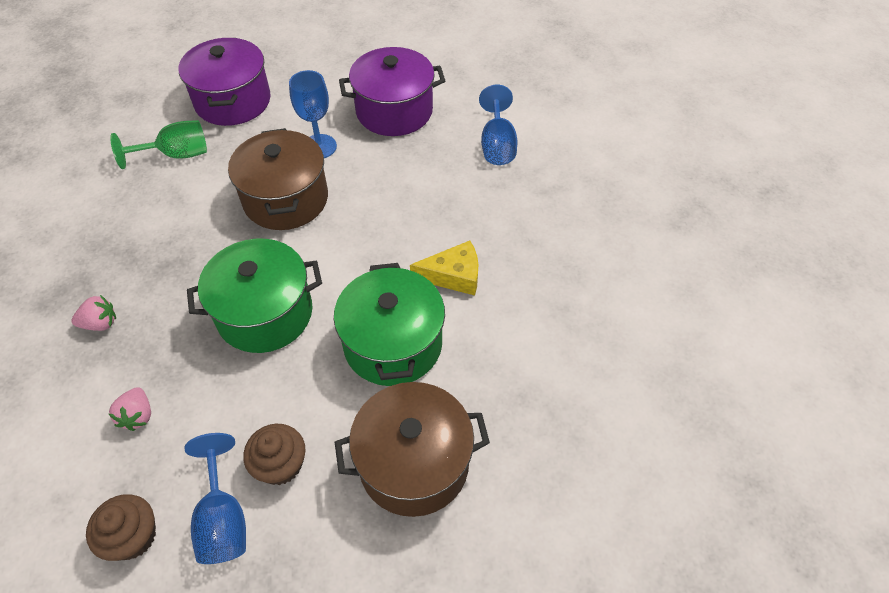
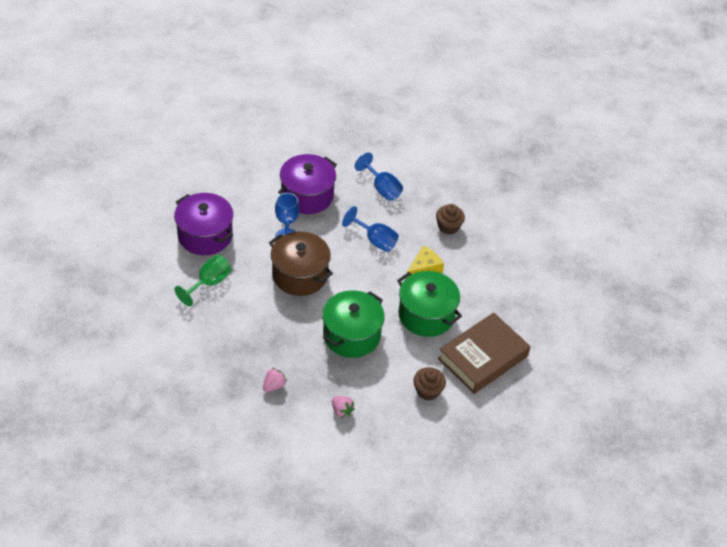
camera: 40 degrees left, 5 degrees down
brown cupcake [86,494,156,561] -> brown cupcake moved to [436,204,465,235]
blue goblet [184,433,246,564] -> blue goblet moved to [342,206,399,252]
brown pot [335,382,490,517] -> brown book [438,313,531,394]

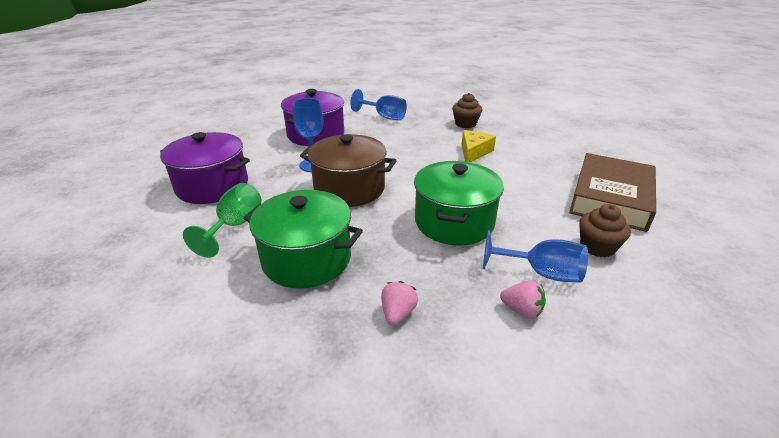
camera: 20 degrees left, 15 degrees down
blue goblet [342,206,399,252] -> blue goblet moved to [483,230,588,283]
green pot [397,271,462,337] -> green pot moved to [244,190,363,289]

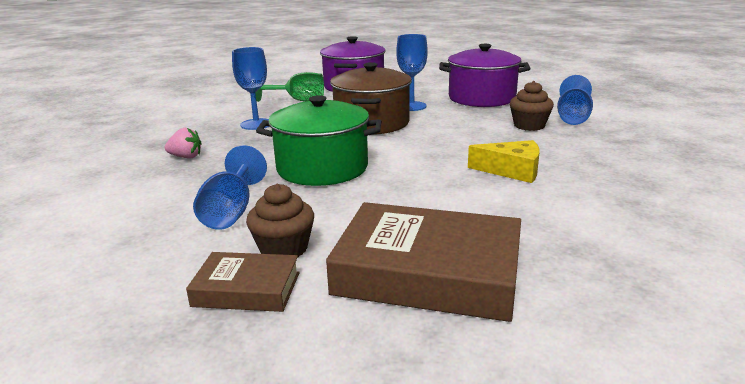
camera: 80 degrees right, 10 degrees down
green pot [244,190,363,289] -> blue goblet [232,47,270,130]
brown cupcake [452,93,482,128] -> brown cupcake moved to [510,81,554,131]
pink strawberry [500,280,546,318] -> none
none -> brown book [186,252,300,312]

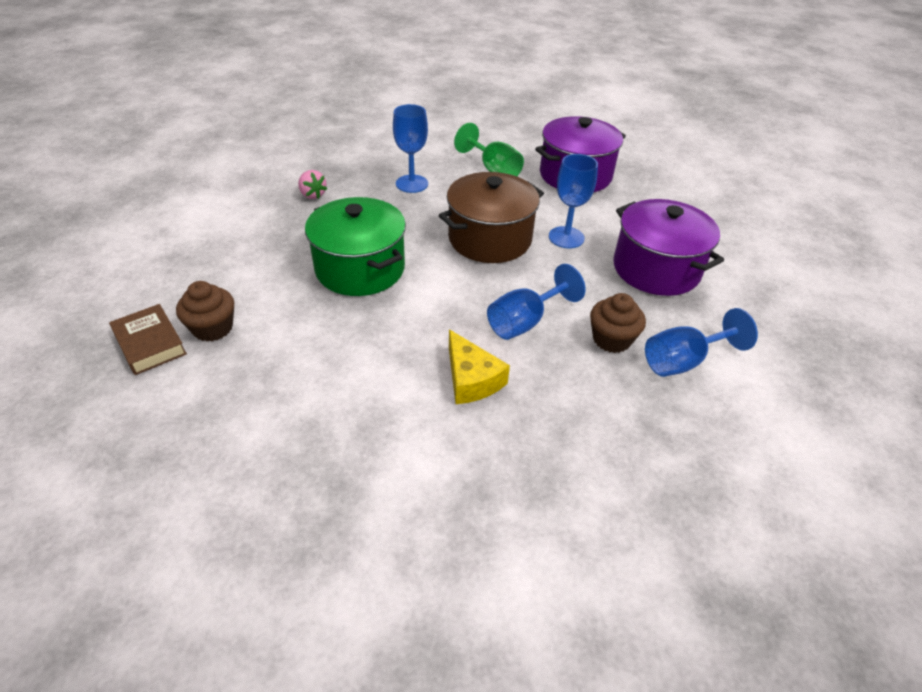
camera: 45 degrees right, 20 degrees up
blue goblet [193,145,267,230] -> blue goblet moved to [487,264,586,340]
brown book [326,202,521,322] -> none

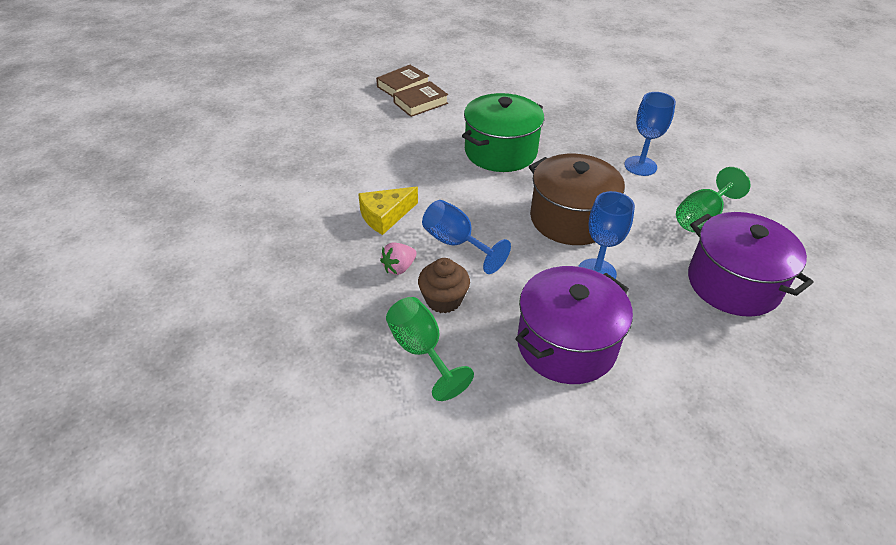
camera: 85 degrees right, 0 degrees up
brown cupcake [176,281,234,341] -> brown book [393,81,448,117]
pink strawberry [298,170,327,199] -> pink strawberry moved to [380,243,417,275]
blue goblet [645,308,758,377] -> green goblet [386,297,474,401]

